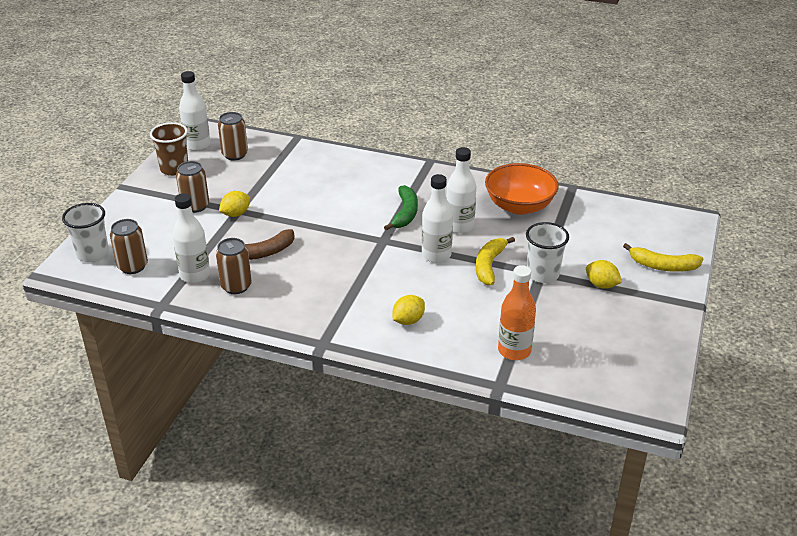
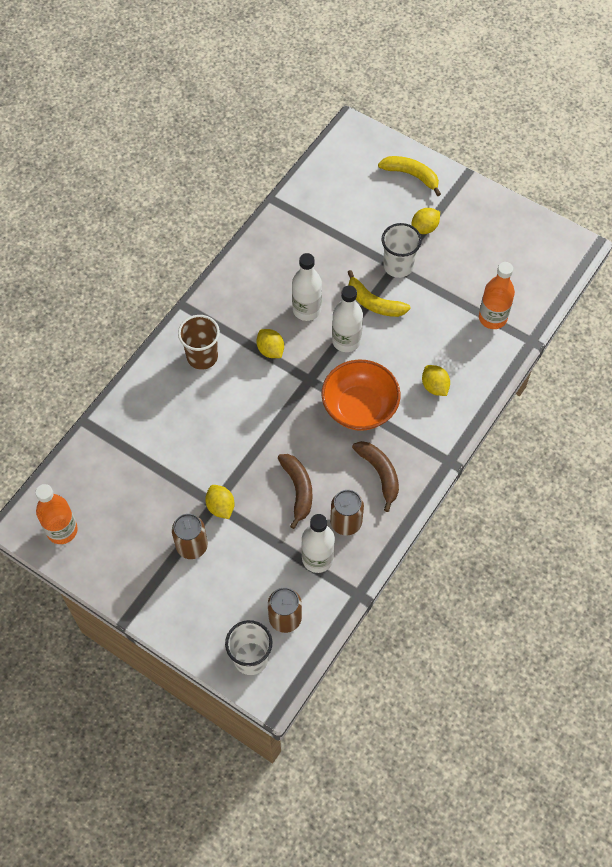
camera: 75 degrees left, 25 degrees up
brown cup [150,122,188,176] -> brown cup moved to [178,315,220,370]
white bottle [179,71,211,151] -> orange bottle [35,484,78,544]
brown can [218,112,248,160] -> none
green banana [384,185,418,231] -> yellow lemon [256,329,284,358]
orange bowl [485,163,559,215] -> orange bowl moved to [321,359,400,431]
yellow banana [623,243,703,272] -> yellow banana turned 90 degrees counterclockwise [378,156,441,196]
none -> brown banana [352,441,399,512]

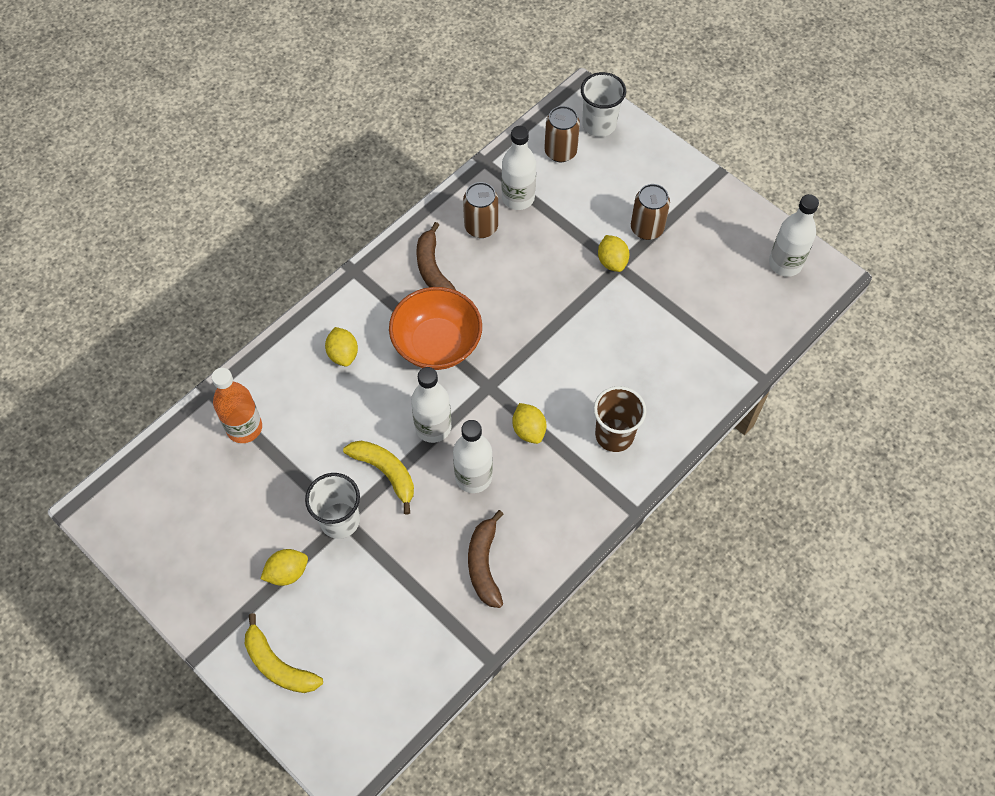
camera: 170 degrees left, 0 degrees up
orange bottle [35,484,78,544] -> white bottle [769,194,819,277]
brown banana [278,454,312,529] -> brown banana moved to [468,510,503,608]

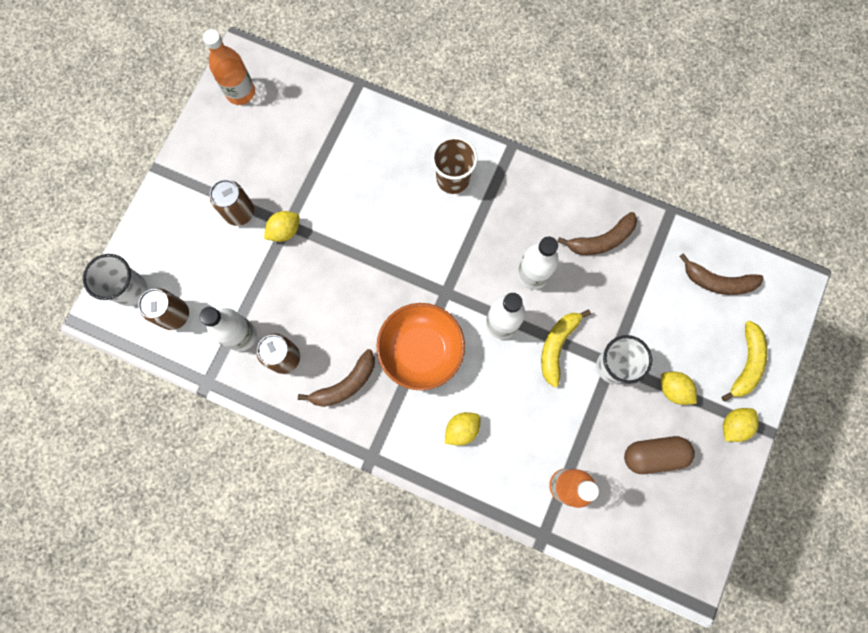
camera: 110 degrees left, 15 degrees up
yellow lemon [512,403,546,444] -> yellow lemon moved to [723,408,759,442]
white bottle [769,194,819,277] -> orange bottle [203,29,255,105]
none -> brown capsule [624,436,695,474]
none -> brown banana [679,253,763,295]

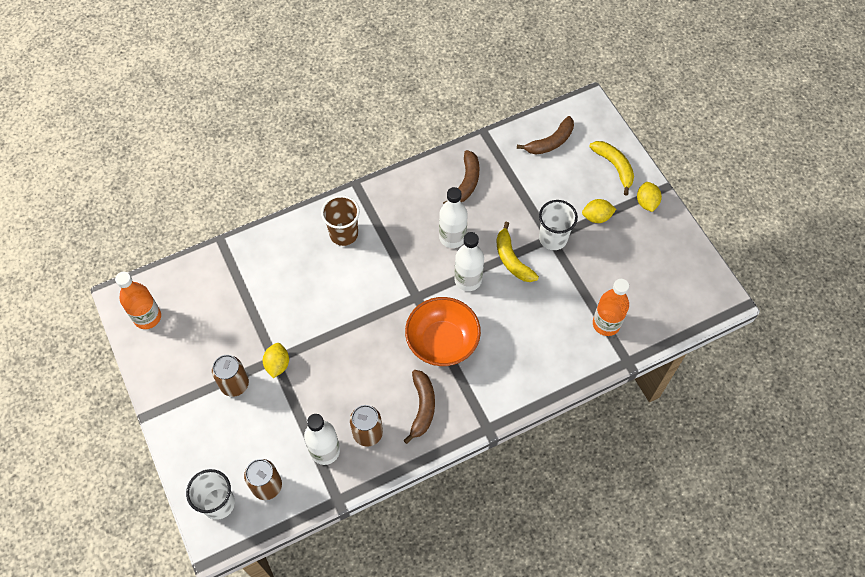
camera: 50 degrees left, 15 degrees down
yellow lemon [445,412,480,446] -> none
brown capsule [624,436,695,474] -> none

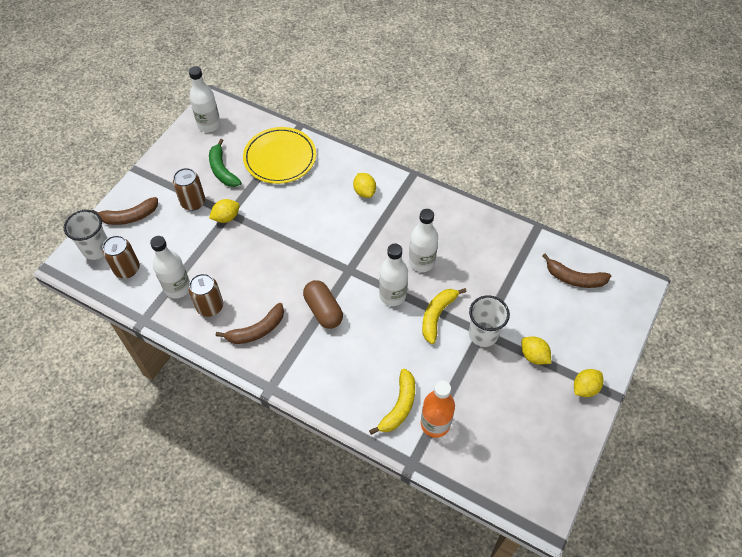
camera: 55 degrees right, 5 degrees down
orange bottle [115,272,161,329] -> white bottle [189,66,221,132]
brown cup [321,195,360,246] -> yellow lemon [353,173,376,198]
orange bowl [405,297,481,366] -> brown capsule [303,280,343,329]
brown banana [443,150,480,204] -> brown banana moved to [92,197,158,225]
yellow banana [589,141,634,196] -> yellow banana moved to [369,369,415,435]
none -> green banana [209,139,242,187]
none -> yellow plate [243,127,316,184]

